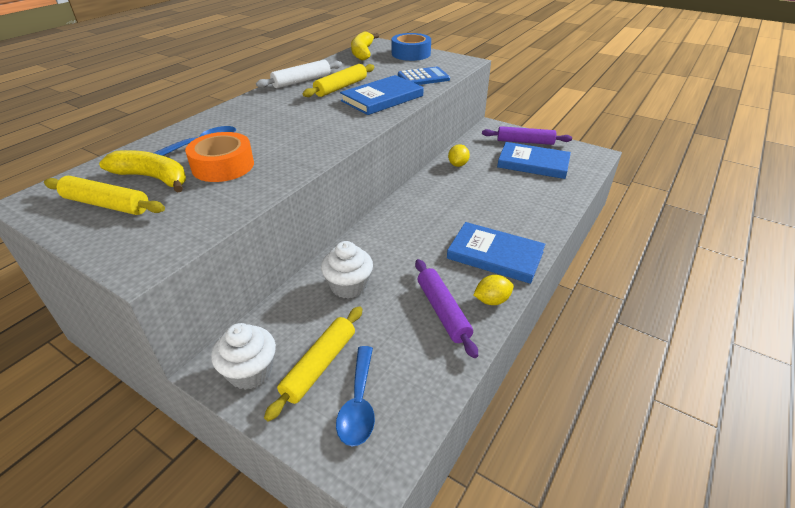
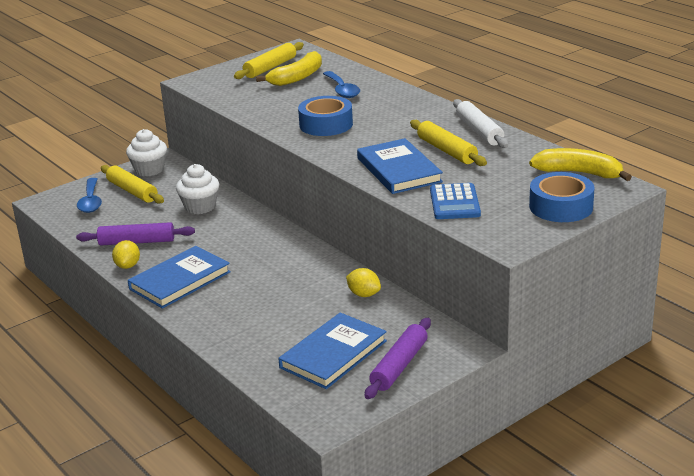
camera: 110 degrees right, 10 degrees down
orange tape [185,132,254,182] -> none
blue spoon [336,346,375,446] -> blue spoon turned 120 degrees counterclockwise [77,178,102,213]
none -> blue tape [298,96,353,136]

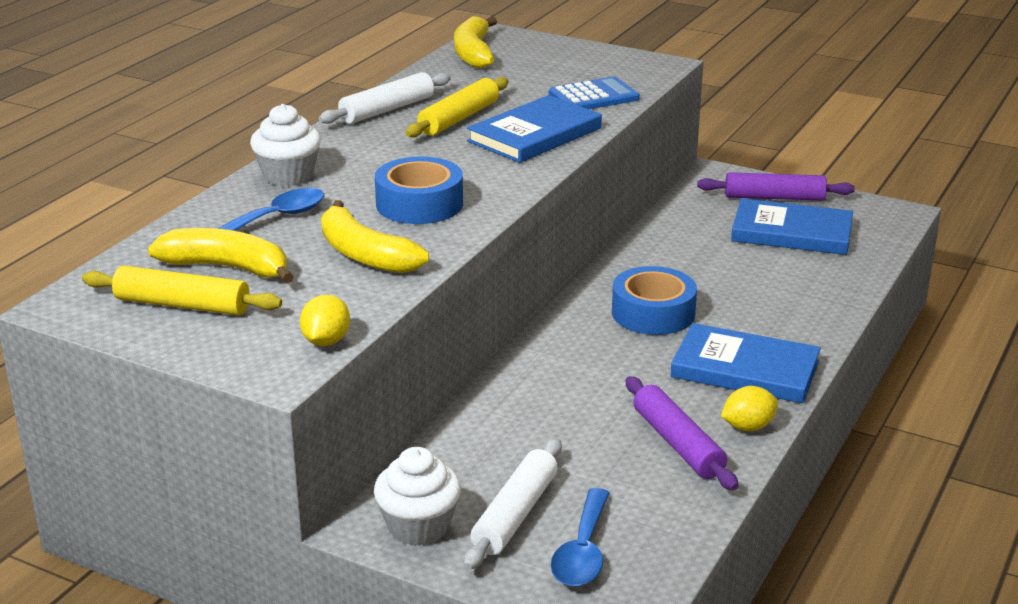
camera: 115 degrees left, 0 degrees up
blue spoon [77,178,102,213] -> blue spoon turned 135 degrees clockwise [551,488,610,587]
yellow rolling pin [101,165,164,204] -> white rolling pin [464,439,562,570]
white cupcake [176,164,219,214] -> white cupcake moved to [250,104,321,186]
yellow lemon [346,268,381,297] -> yellow lemon moved to [300,295,350,346]
blue tape [529,172,595,222] -> blue tape moved to [612,266,697,335]
none -> yellow banana [321,200,429,273]

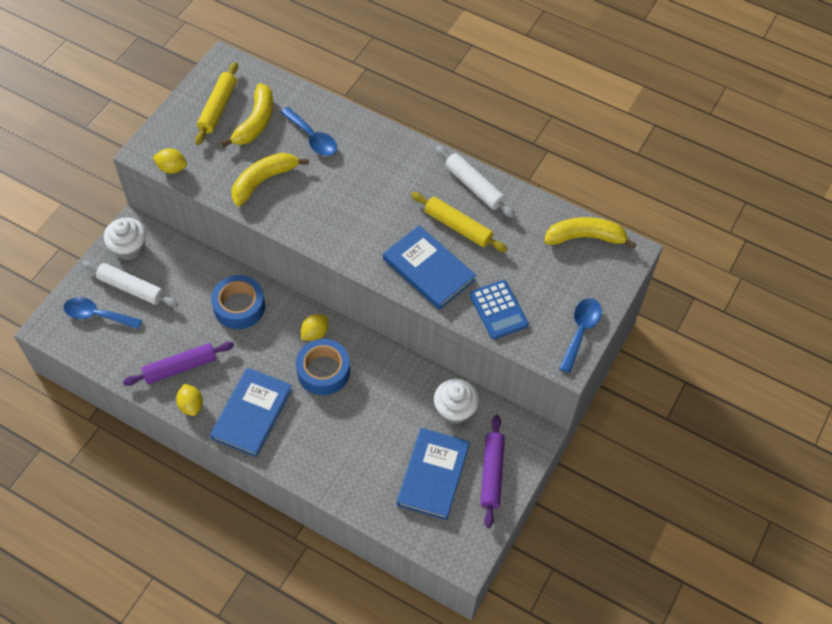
camera: 90 degrees right, 30 degrees up
white cupcake [250,104,321,186] -> white cupcake moved to [434,379,479,424]
blue tape [375,157,463,224] -> blue tape moved to [211,275,265,329]
none -> yellow lemon [301,314,329,341]
none -> blue spoon [559,298,602,373]

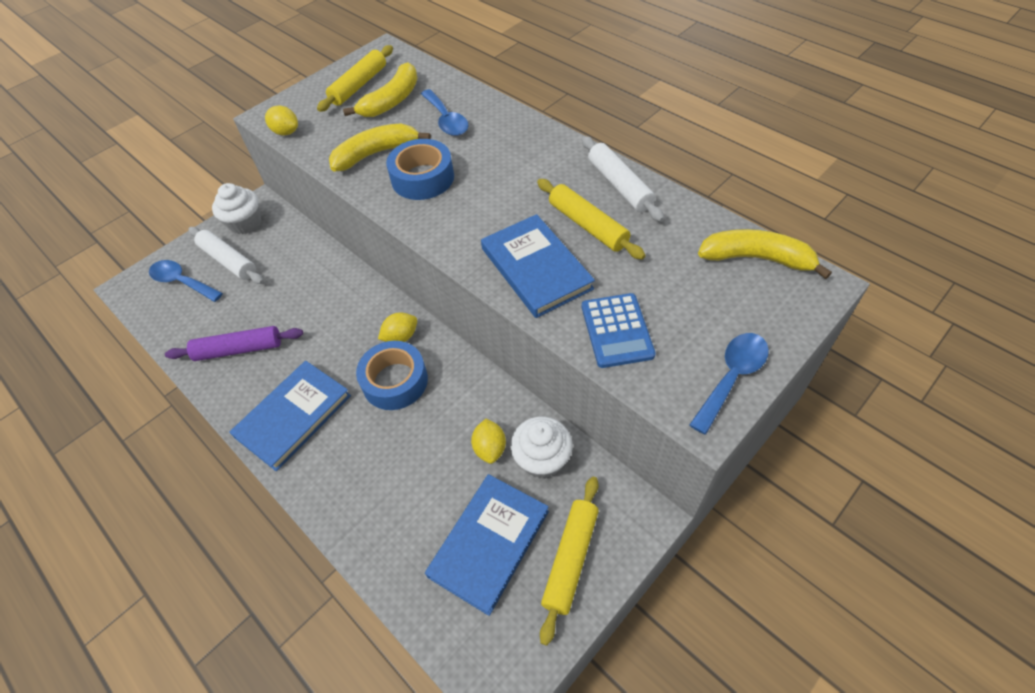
camera: 20 degrees right, 5 degrees down
yellow lemon [176,384,203,416] -> yellow lemon moved to [471,419,506,464]
blue tape [211,275,265,329] -> blue tape moved to [386,139,454,200]
purple rolling pin [480,415,505,528] -> yellow rolling pin [540,477,599,646]

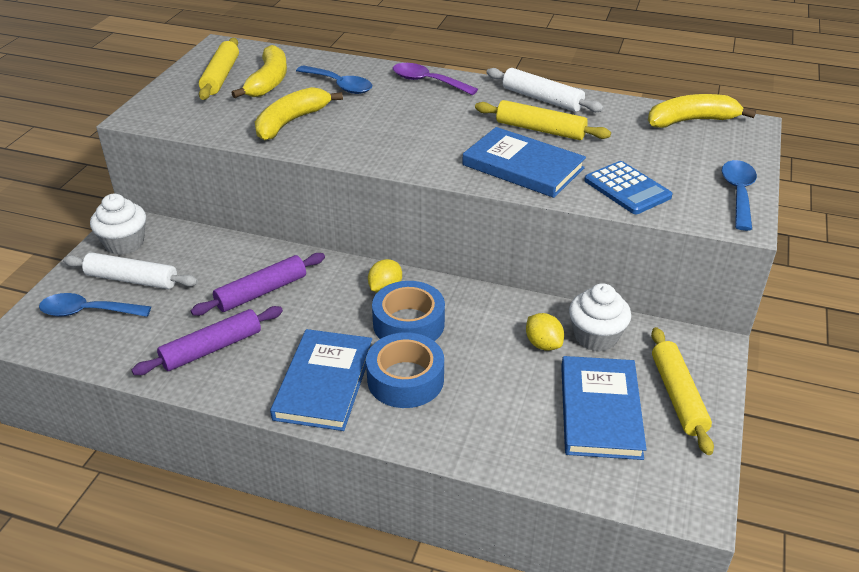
camera: 30 degrees left, 15 degrees down
yellow lemon [265,106,298,135] -> none
blue tape [386,139,454,200] -> blue tape moved to [366,332,444,408]
none -> purple rolling pin [191,253,325,316]
none -> purple spoon [393,63,478,95]

